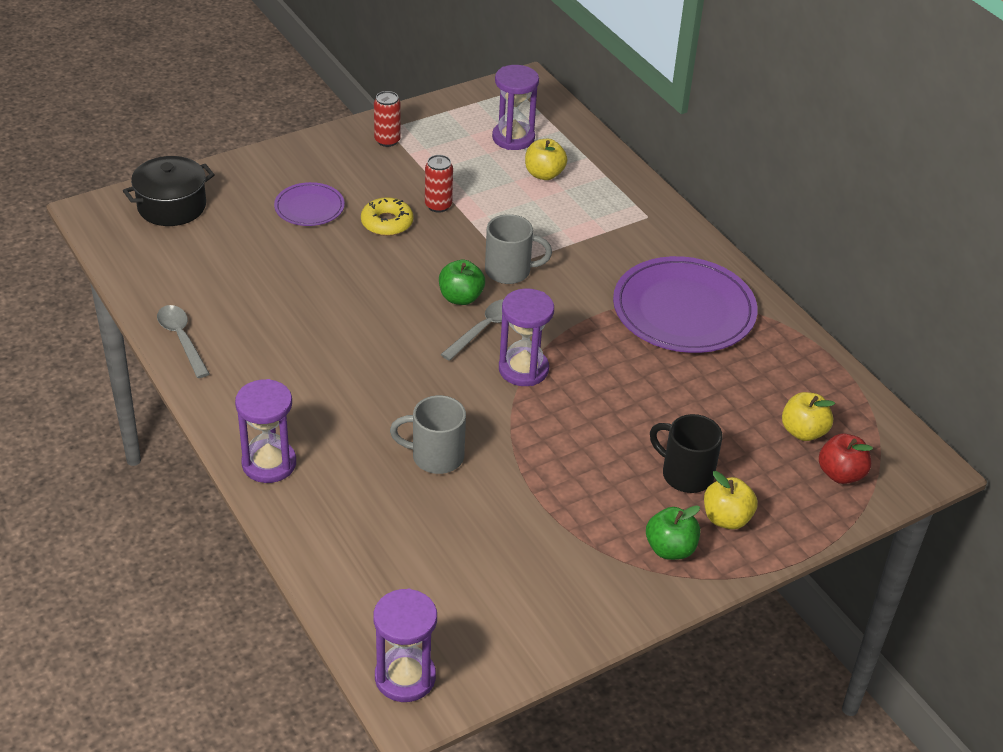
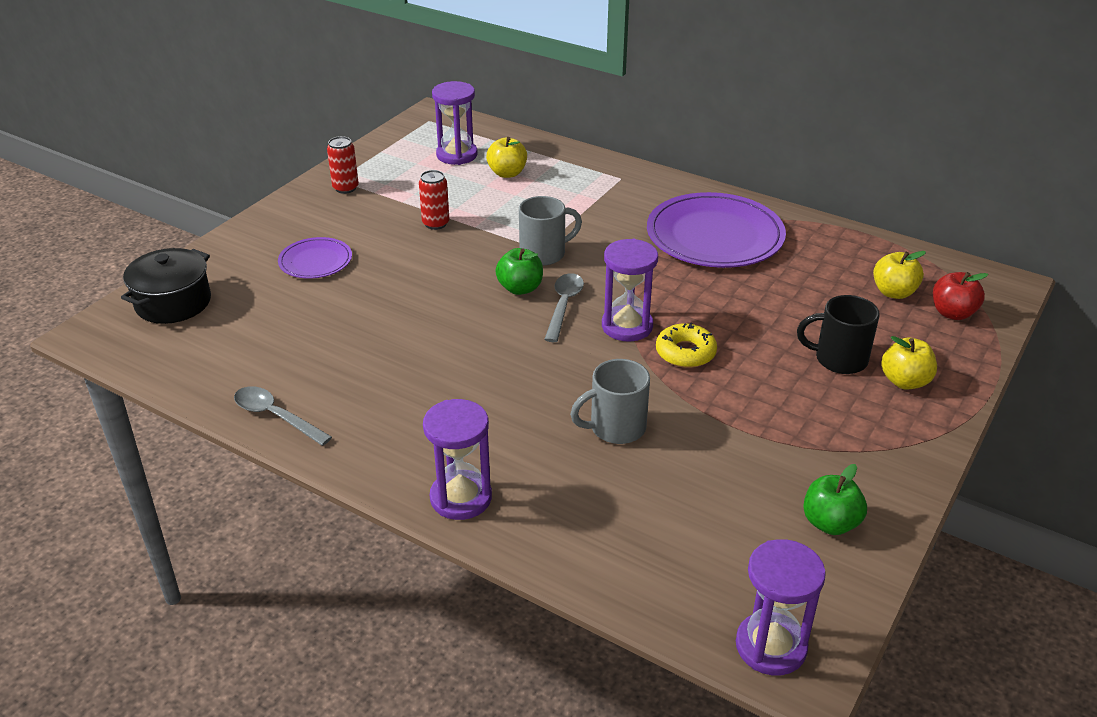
camera: 25 degrees left, 5 degrees down
yellow donut [361,197,413,236] -> yellow donut moved to [656,323,717,368]
green apple [646,505,700,560] -> green apple moved to [803,464,867,535]

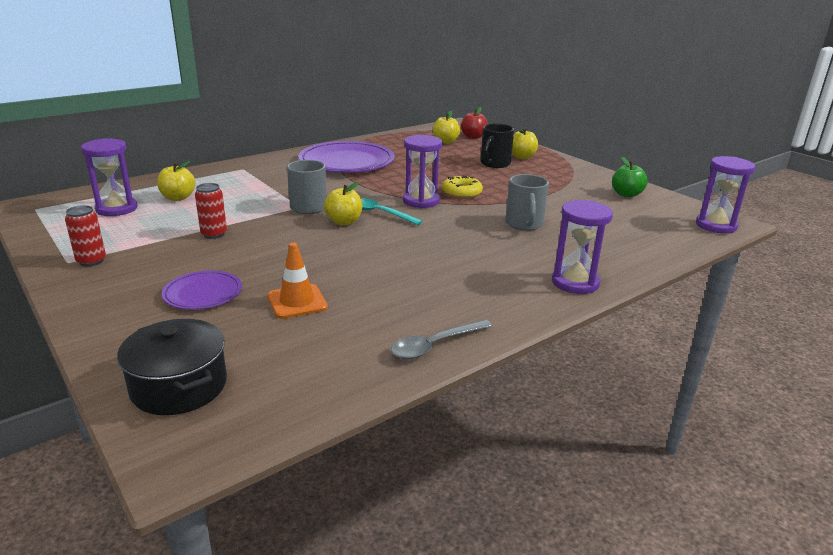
camera: 70 degrees left, 10 degrees down
green apple [495,248,543,295] -> yellow apple [324,182,363,225]
grey spoon [544,273,584,342] -> turquoise spoon [361,198,423,225]
none -> orange traffic cone [267,242,328,319]

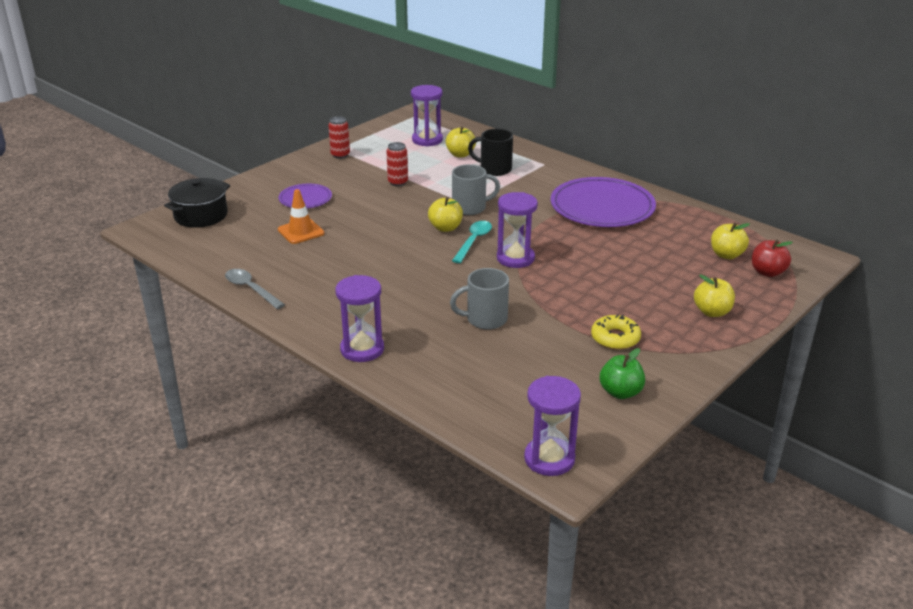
camera: 80 degrees right, 5 degrees up
yellow donut [442,175,483,199] -> yellow donut moved to [591,315,641,350]
black mug [480,124,514,168] -> black mug moved to [468,129,513,176]

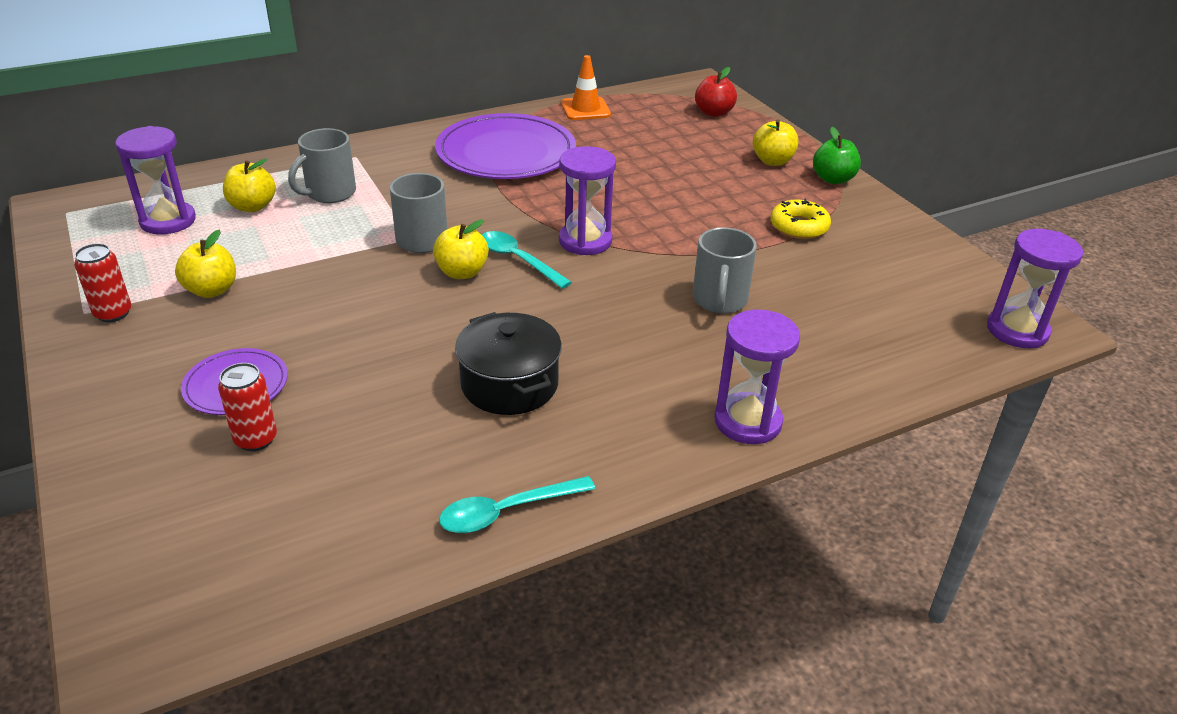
camera: 70 degrees left, 5 degrees up
black pot [164,178,230,228] -> black pot moved to [455,312,562,415]
grey spoon [225,269,285,309] -> turquoise spoon [439,476,595,533]
orange traffic cone [278,189,324,244] -> orange traffic cone moved to [561,55,611,120]
red can [386,142,408,186] -> red can moved to [218,363,277,451]
black mug [468,129,513,176] -> grey mug [288,128,356,203]
green apple [600,348,645,399] -> green apple moved to [813,127,861,184]
yellow apple [711,222,750,259] -> yellow apple moved to [175,230,236,298]

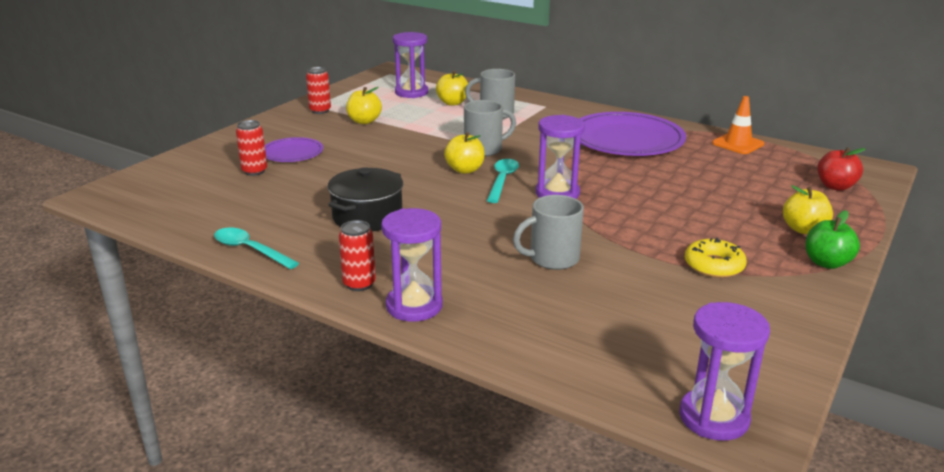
camera: 60 degrees right, 10 degrees down
none -> red can [339,220,376,291]

